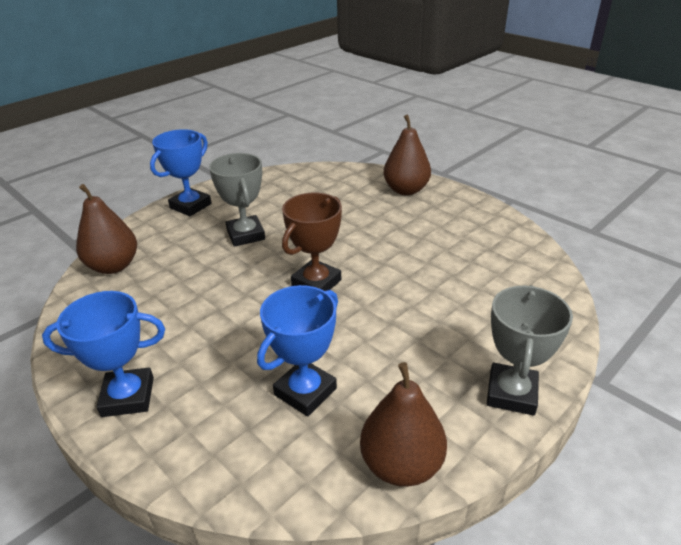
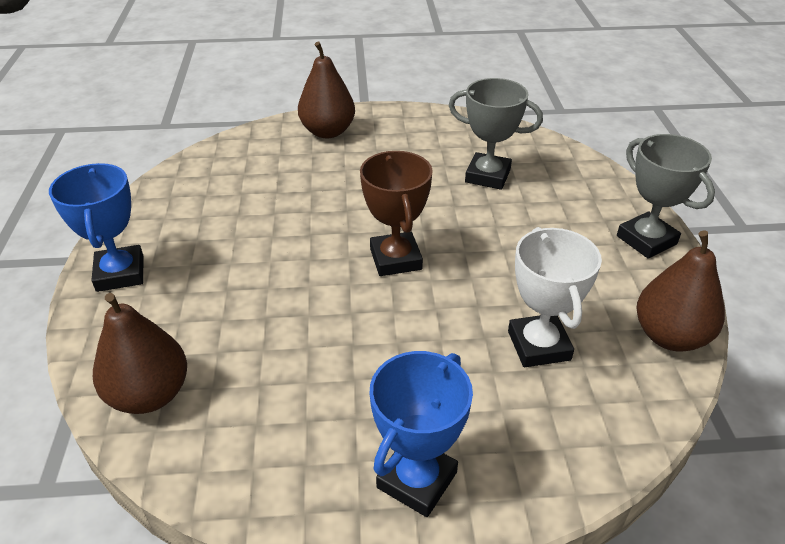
camera: 50 degrees left, 5 degrees up
grey trophy [209,153,265,247] -> grey trophy moved to [449,78,543,190]
blue trophy [257,285,338,416] -> white trophy [508,227,602,367]

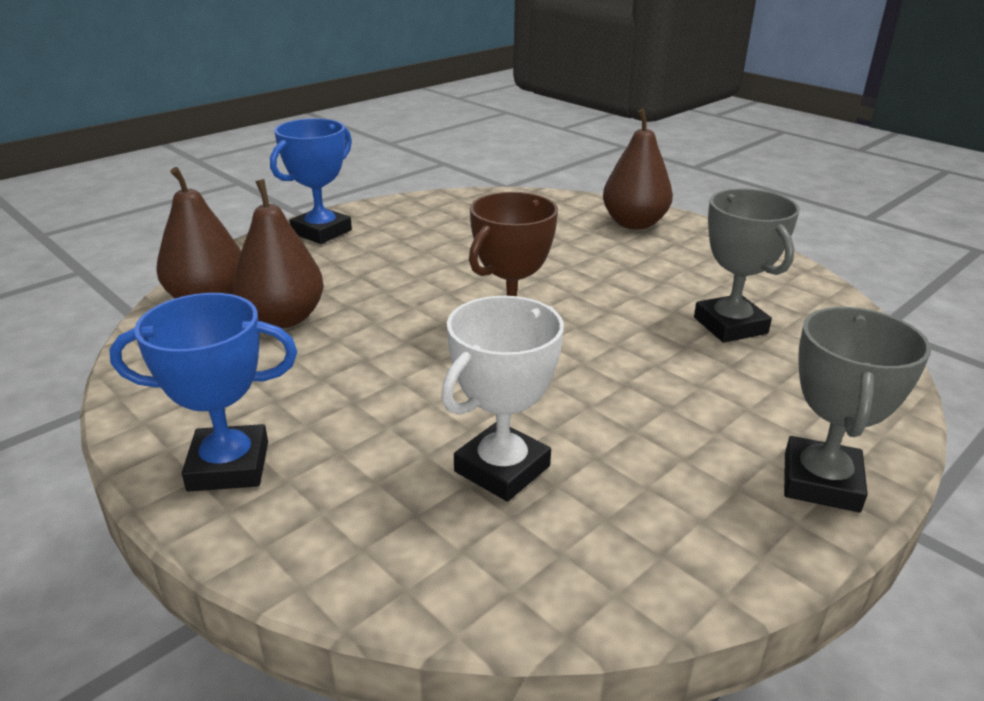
camera: 50 degrees right, 10 degrees down
brown pear [637,230,725,351] -> brown pear moved to [233,179,324,328]

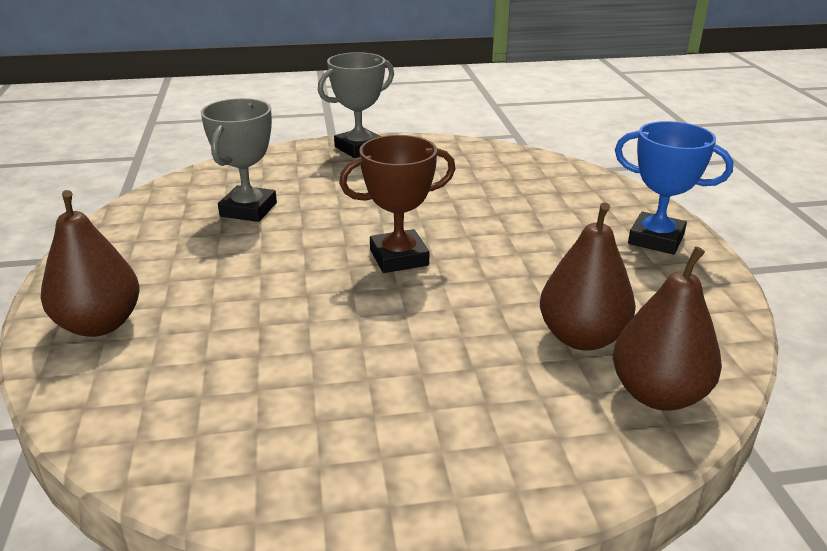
camera: 145 degrees left, 0 degrees up
blue trophy [270,118,352,244] -> none
white trophy [441,296,564,502] -> none

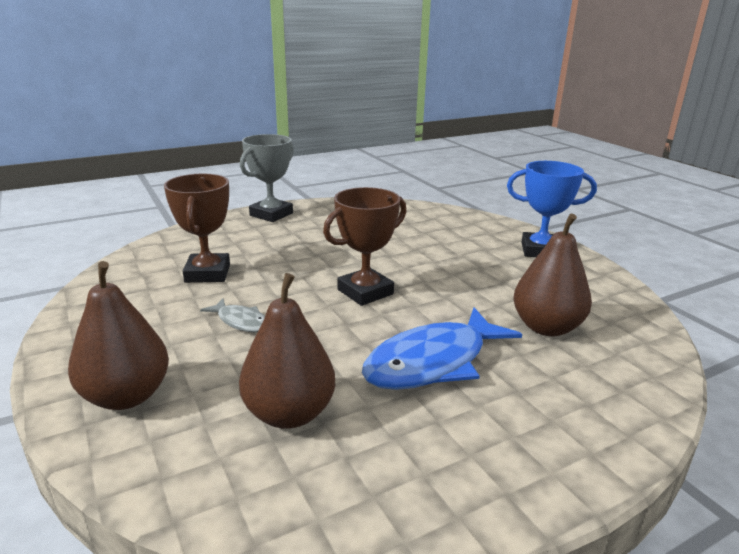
camera: 20 degrees left, 5 degrees down
grey trophy [201,98,277,222] -> brown trophy [164,174,230,283]
brown pear [613,246,722,411] -> brown pear moved to [239,273,335,429]
none -> grey fish [200,298,265,332]
none -> blue fish [362,307,522,390]

